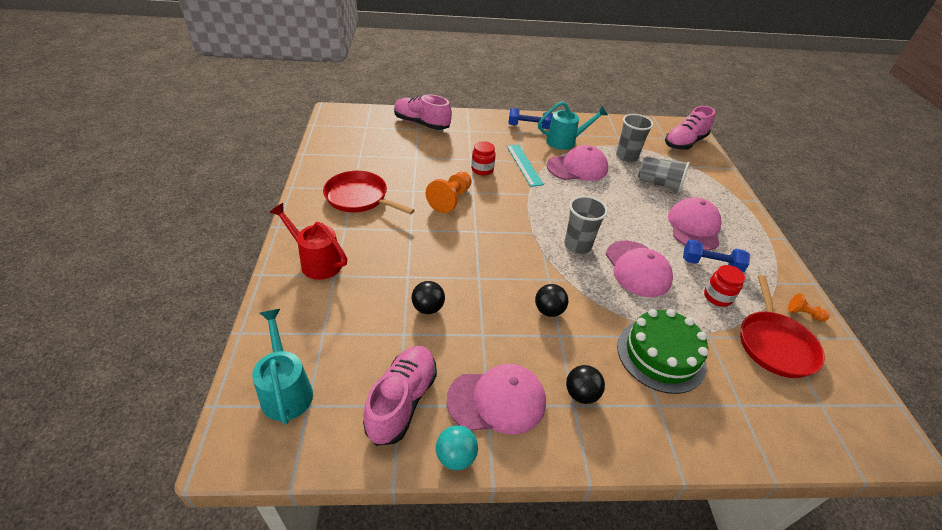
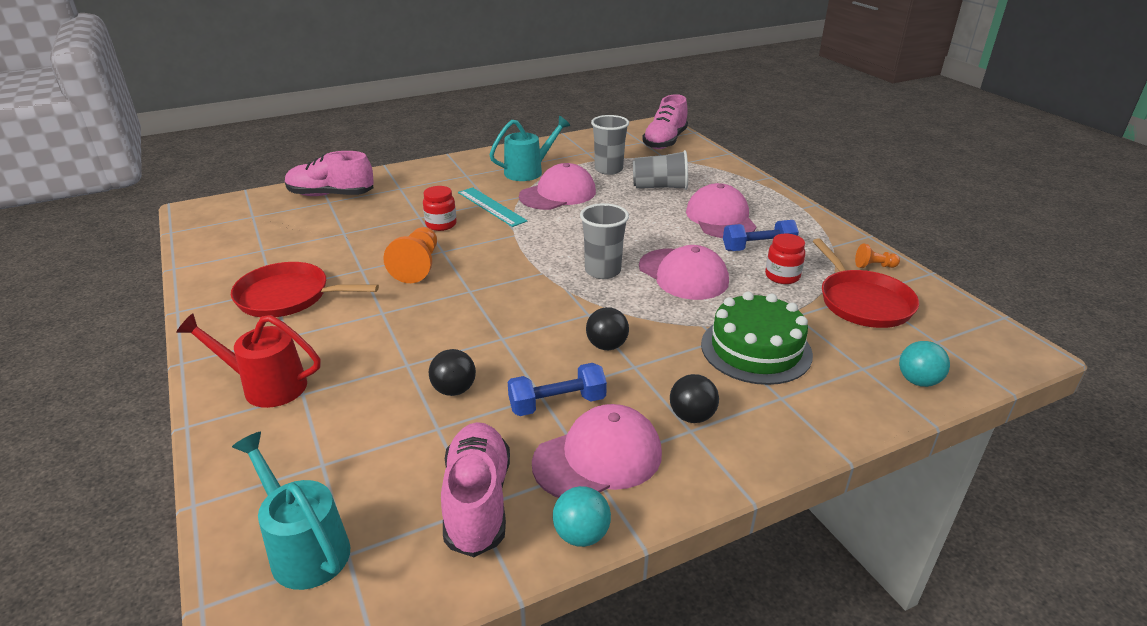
camera: 20 degrees left, 10 degrees down
blue dumbbell [508,108,553,129] -> blue dumbbell moved to [508,363,607,416]
none -> turquoise ball [899,341,950,387]

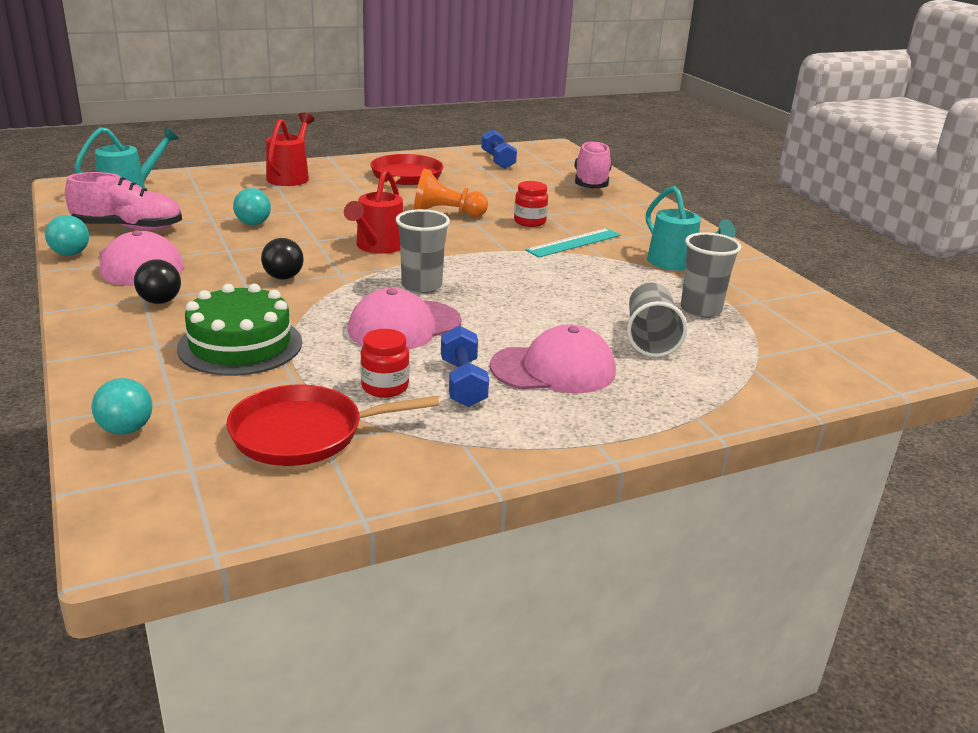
camera: 90 degrees right, 5 degrees down
black ball [428,349,476,396] -> turquoise ball [233,188,271,225]
blue dumbbell [508,363,607,416] -> blue dumbbell moved to [481,129,517,169]
pink cap [519,163,596,210] -> none
pink shoe [642,94,688,149] -> none
orange pawn [855,243,900,268] -> none
none -> red watering can [344,169,403,254]

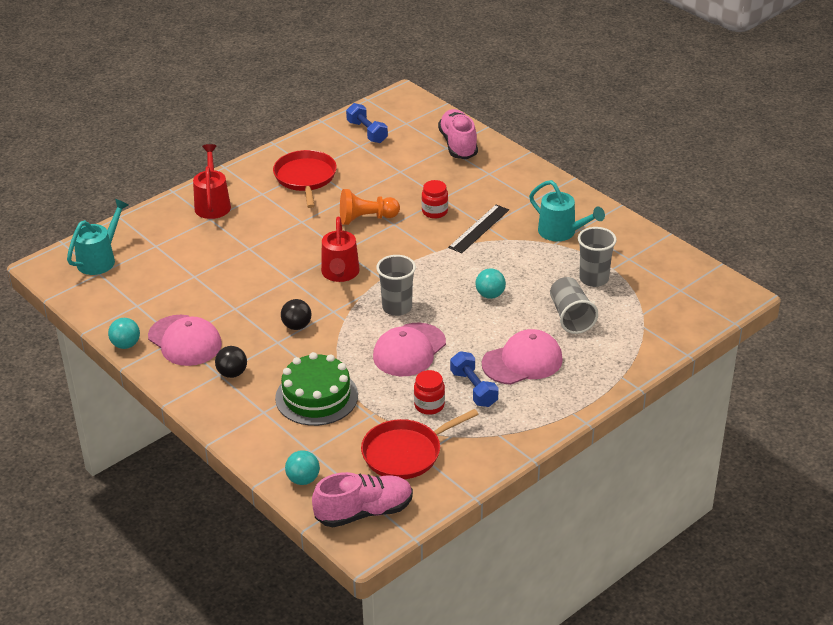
camera: 15 degrees left, 10 degrees up
pink shoe [65,172,182,231] -> pink shoe moved to [312,472,413,527]
turquoise ball [233,188,271,225] -> turquoise ball moved to [475,268,506,299]
turquoise ruler [525,228,621,257] -> black ruler [448,205,509,253]

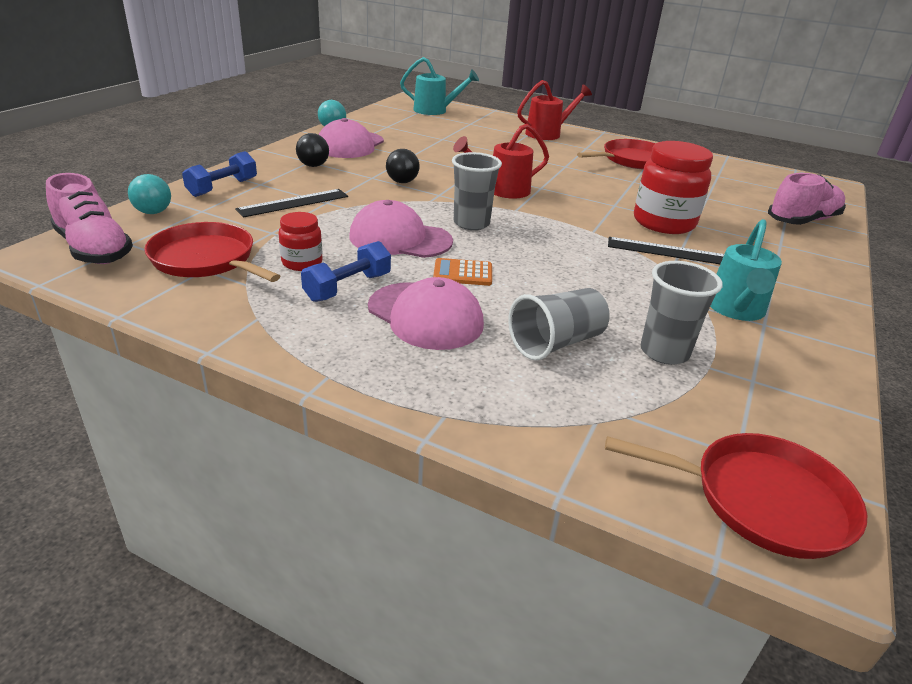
camera: 65 degrees right, 5 degrees down
green cake [275,352,358,426] -> black ruler [235,189,348,217]
orange pawn [340,189,400,225] -> none
blue dumbbell [346,103,388,143] -> blue dumbbell moved to [182,151,257,197]
red jar [422,180,448,218] -> red jar [634,141,713,234], size x1.89
turquoise ball [475,268,506,299] -> none
none -> orange calculator [433,258,492,286]
none -> red pan [605,433,867,559]

